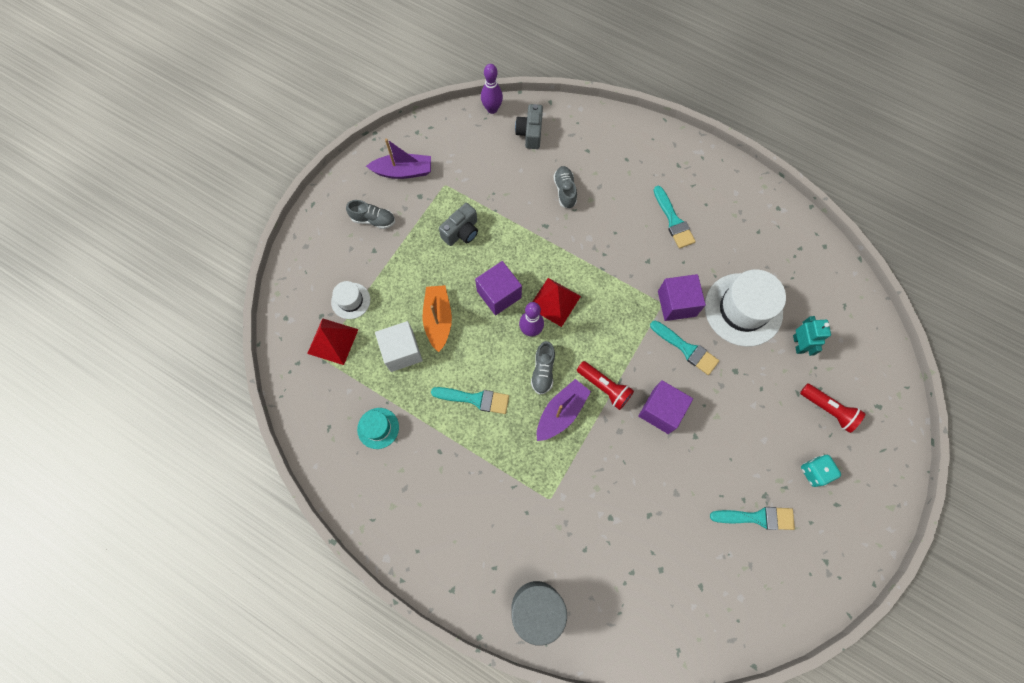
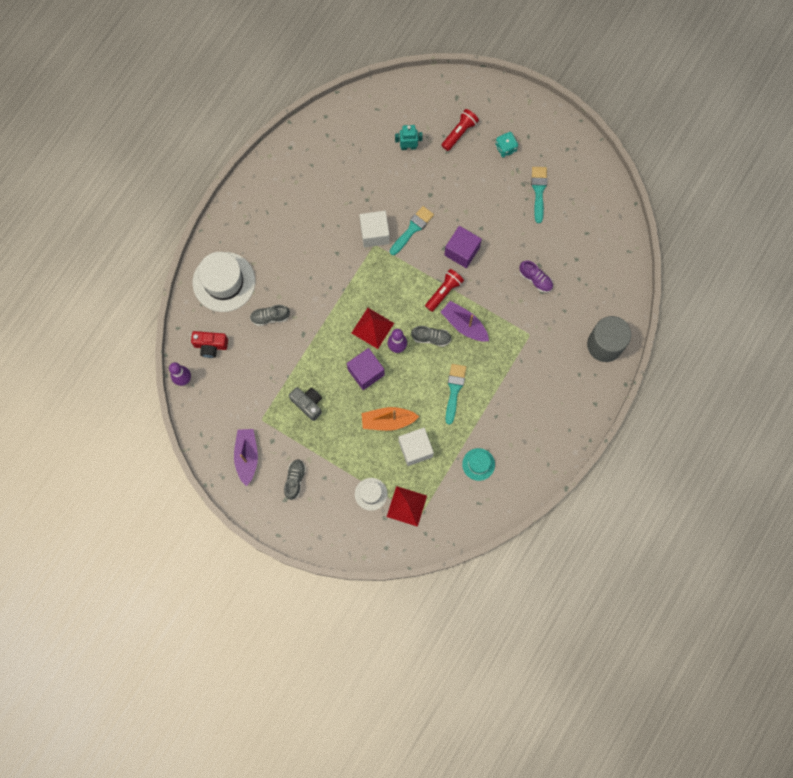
camera: 90 degrees left, 5 degrees up
grey camera [515,104,543,149] -> red camera [191,331,228,358]
turquoise brush [654,186,696,249] -> none
purple cube [658,274,706,321] -> white cube [360,211,390,248]
white hat [705,269,786,347] -> white hat moved to [193,252,255,312]
none -> purple shoe [520,260,553,293]

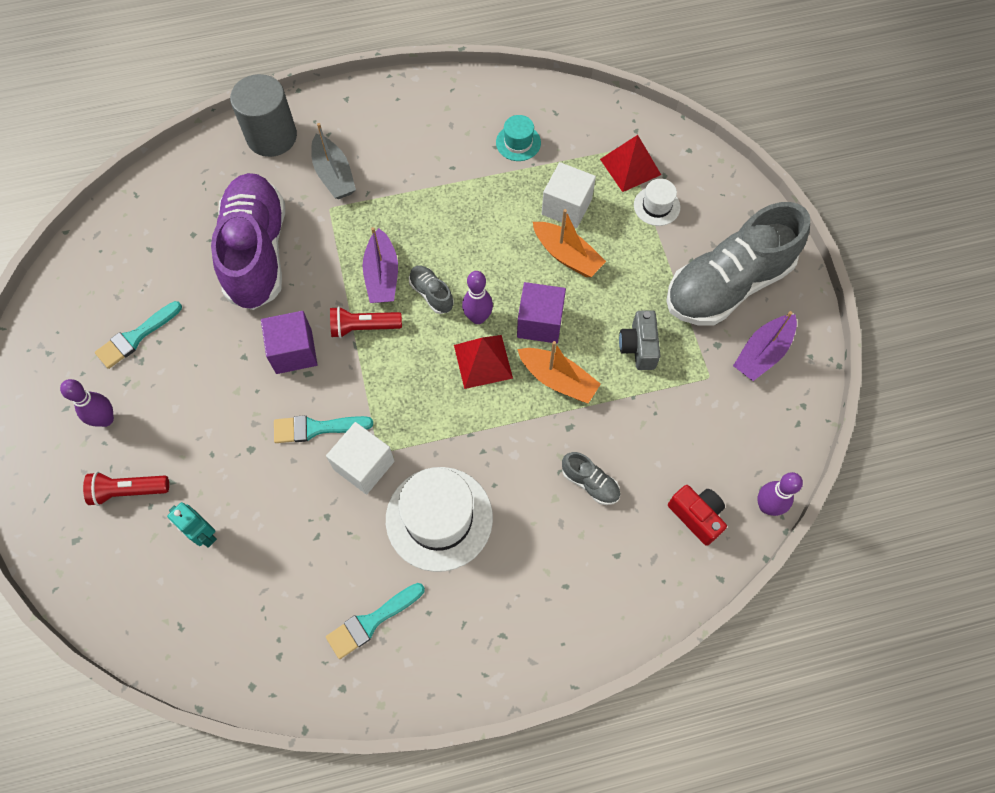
camera: 135 degrees left, 10 degrees down
white hat [193,252,255,312] -> white hat moved to [386,467,493,572]
grey shoe [284,459,306,500] -> grey shoe [666,202,810,326], size x2.50
turquoise brush [445,364,466,425] -> turquoise brush moved to [326,583,425,659]
turquoise dice [495,132,518,157] -> purple bowling pin [60,379,114,427]
purple shoe [520,260,553,293] -> purple shoe [211,173,285,310], size x2.50
none -> grey boat [311,123,356,199]
none -> orange boat [517,341,601,403]

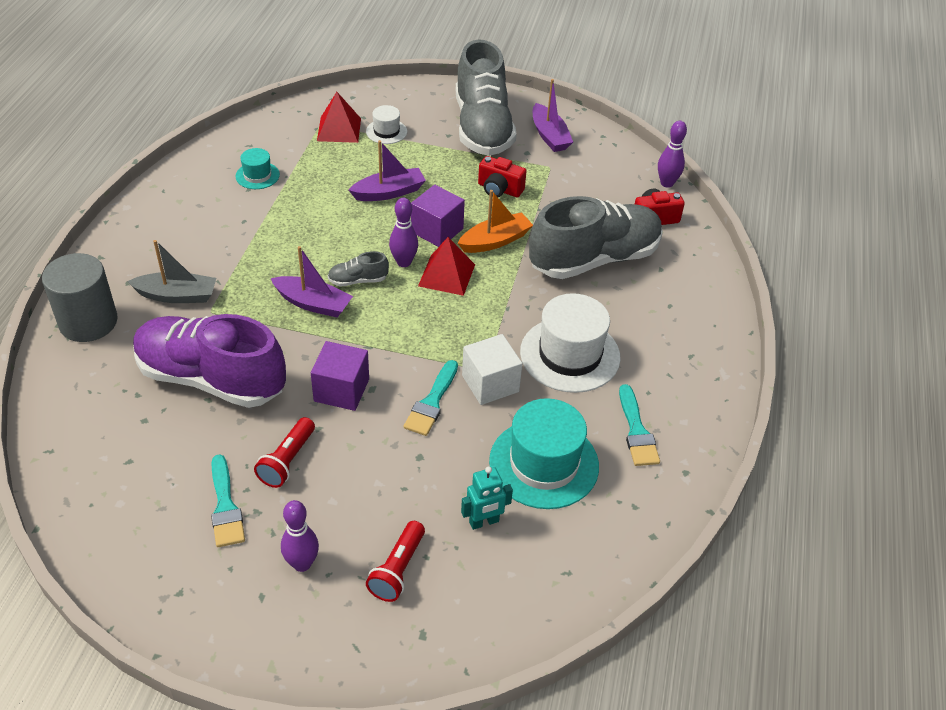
camera: 65 degrees left, 20 degrees down
red flashlight [330,306,402,338] -> red flashlight moved to [254,417,315,488]
orange boat [533,209,606,277] -> purple boat [349,140,426,201]
white cube [542,162,596,228] -> none
grey shoe [562,452,620,505] -> grey shoe [529,196,663,279], size x2.50
grey camera [619,310,660,370] -> red camera [478,156,526,197]
none -> turquoise hat [489,398,599,509]

